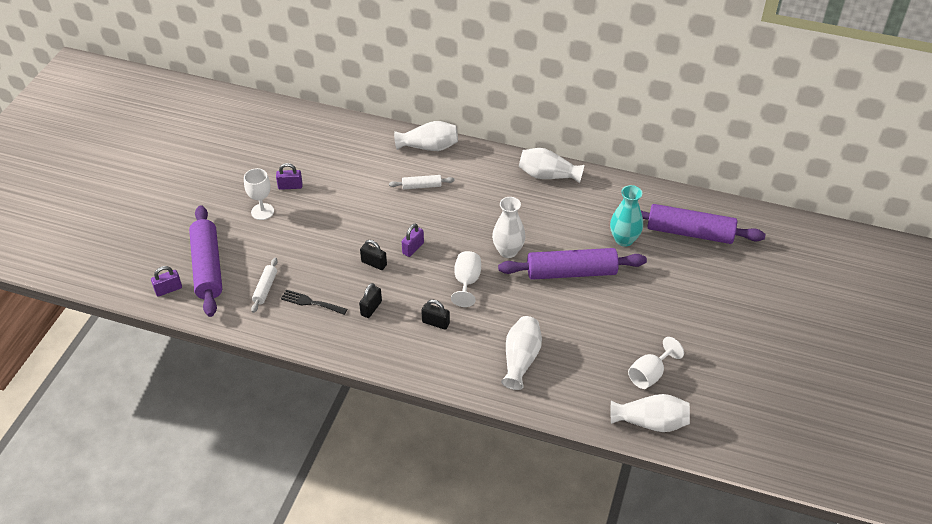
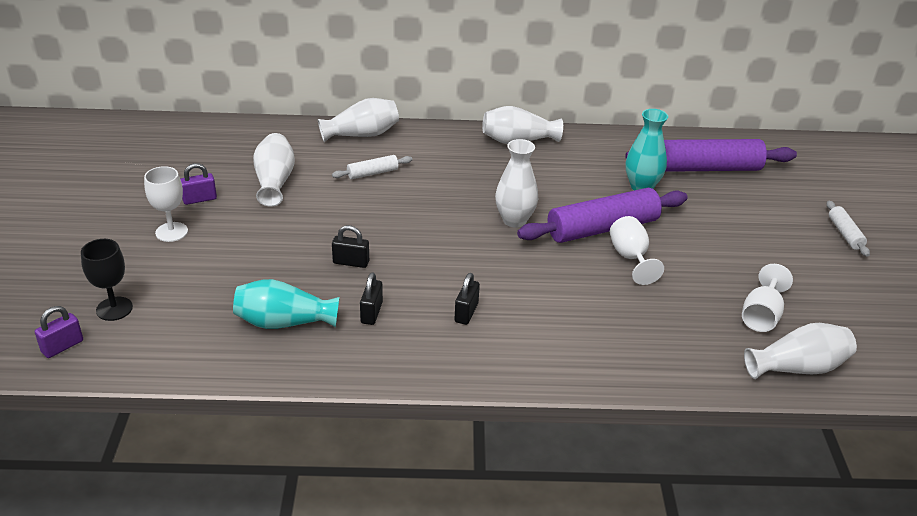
camera: 20 degrees left, 10 degrees down
purple rolling pin [189,205,222,317] -> black goblet [81,239,133,321]
white rolling pin [251,258,278,313] -> white rolling pin moved to [826,201,870,257]
black fork [281,290,347,315] -> turquoise vase [233,279,339,329]
purple padlock [402,224,424,257] -> none
black padlock [421,299,450,330] -> black padlock turned 75 degrees counterclockwise [454,273,480,325]
white goblet [451,251,481,307] -> white goblet moved to [610,216,664,285]
white vase [501,316,542,390] -> white vase moved to [253,133,295,207]

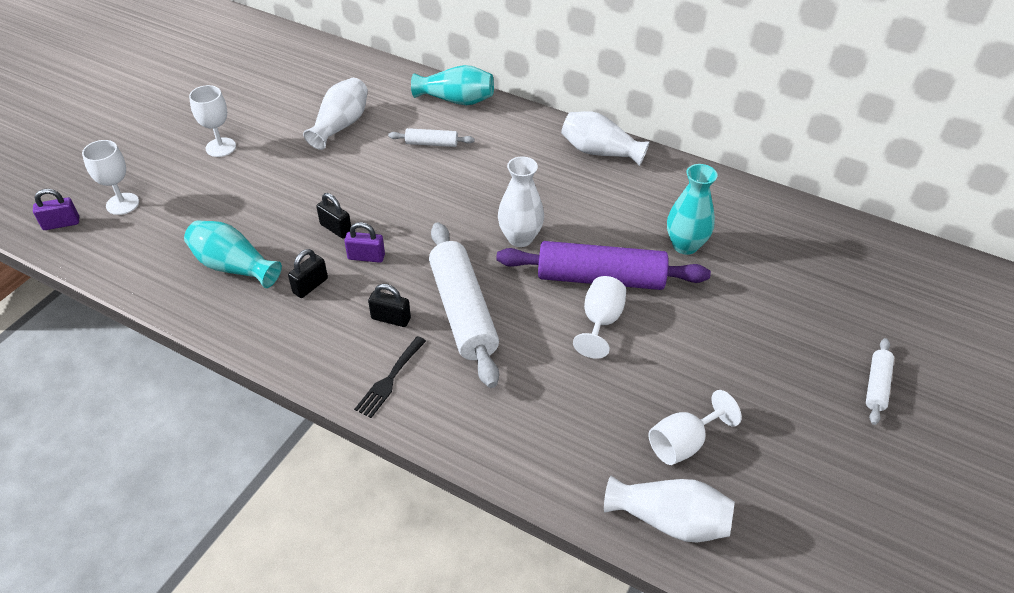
camera: 30 degrees right, 10 degrees up
black goblet [81,239,133,321] -> white goblet [82,140,139,215]
purple padlock [180,163,217,205] -> purple padlock moved to [344,222,385,263]
white vase [318,98,399,142] -> turquoise vase [411,65,494,105]
black padlock [454,273,480,325] -> black padlock turned 60 degrees clockwise [368,284,411,327]
purple rolling pin [625,139,797,172] -> none
none -> black fork [354,336,426,418]
none -> white rolling pin [429,222,499,388]

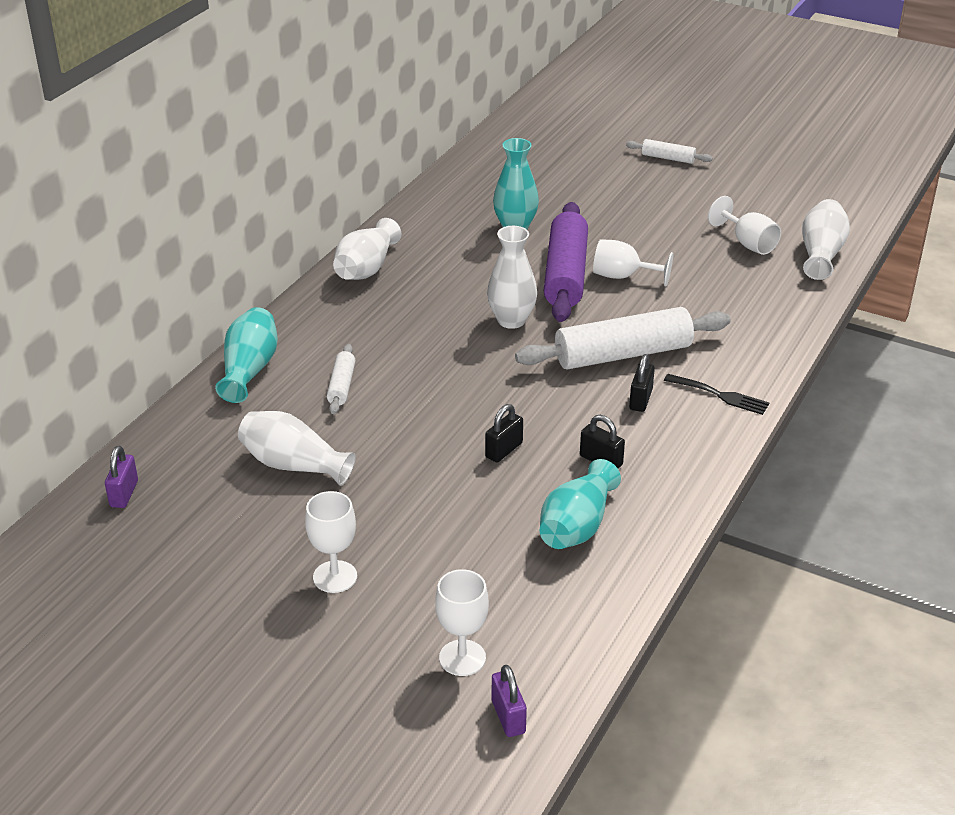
camera: 90 degrees left, 10 degrees down
purple padlock [344,222,385,263] -> purple padlock moved to [105,446,138,508]

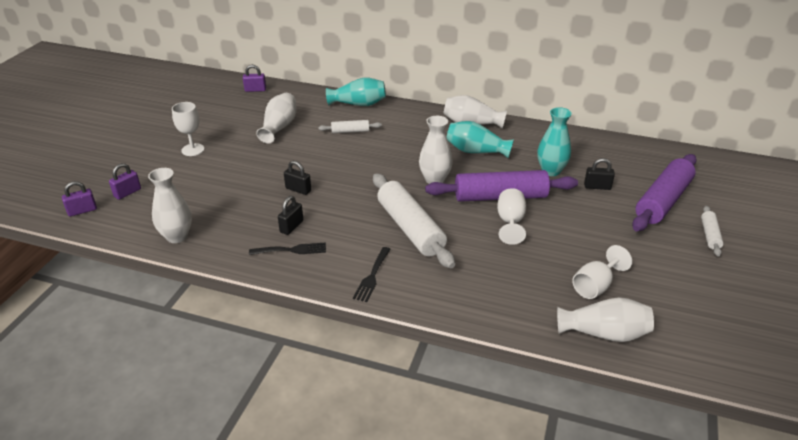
camera: 80 degrees right, 0 degrees up
white goblet [435,569,489,676] -> purple padlock [109,163,141,200]
turquoise vase [539,459,621,549] -> turquoise vase moved to [447,121,514,158]
black padlock [629,354,655,412] -> black padlock moved to [584,158,615,190]
none -> white vase [148,168,192,243]
none -> black fork [249,243,326,255]
none -> purple rolling pin [632,154,697,231]

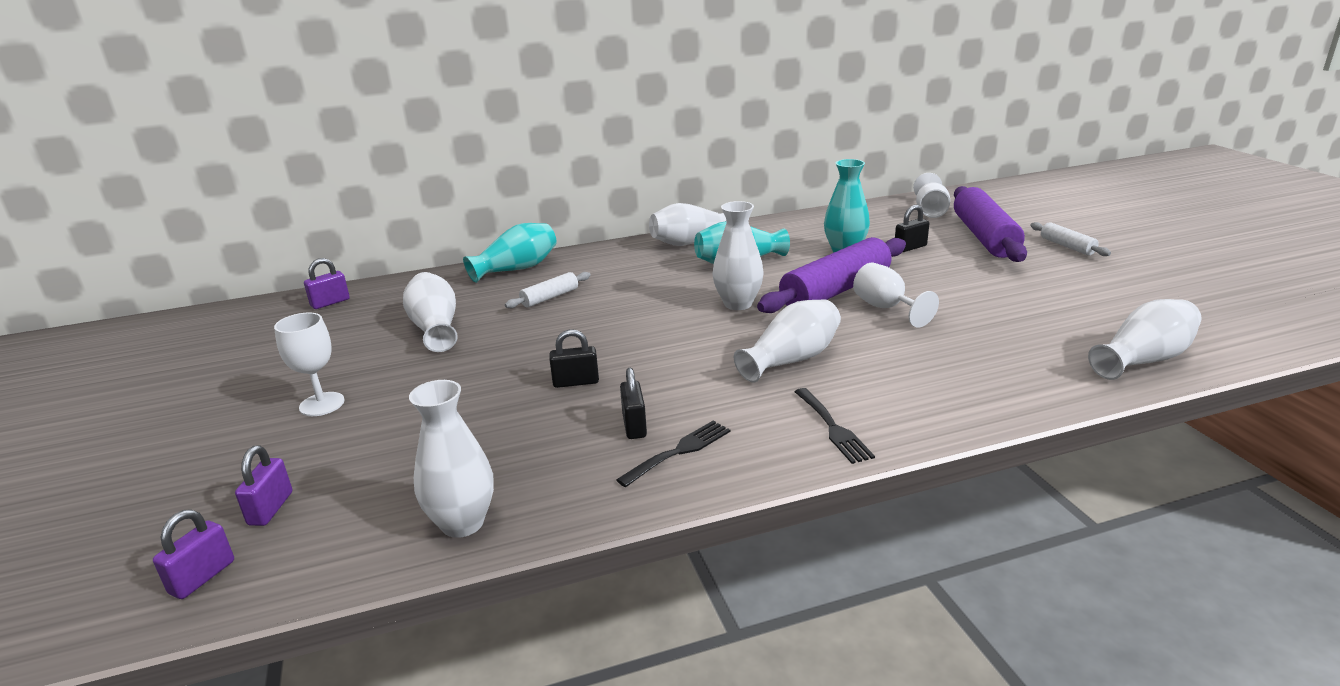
camera: 35 degrees left, 10 degrees down
white rolling pin [373,173,455,268] -> white vase [734,299,841,383]
white goblet [572,245,632,299] -> white goblet moved to [913,173,950,218]

